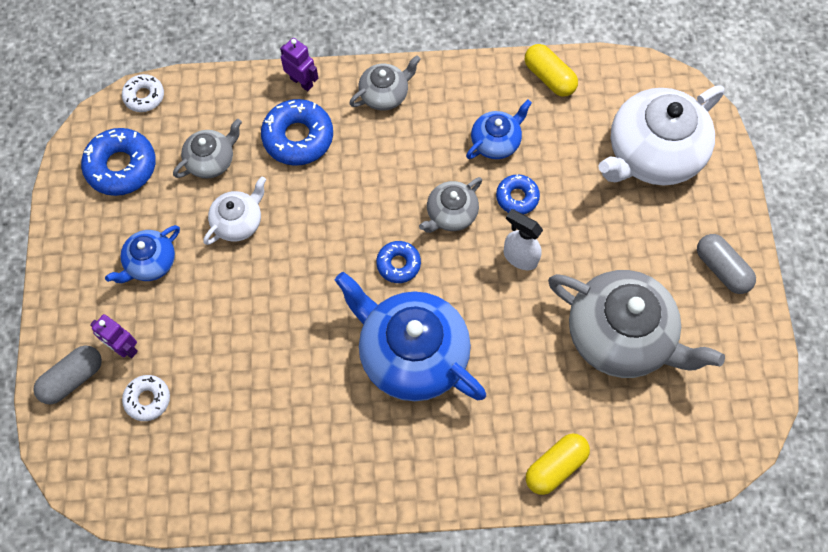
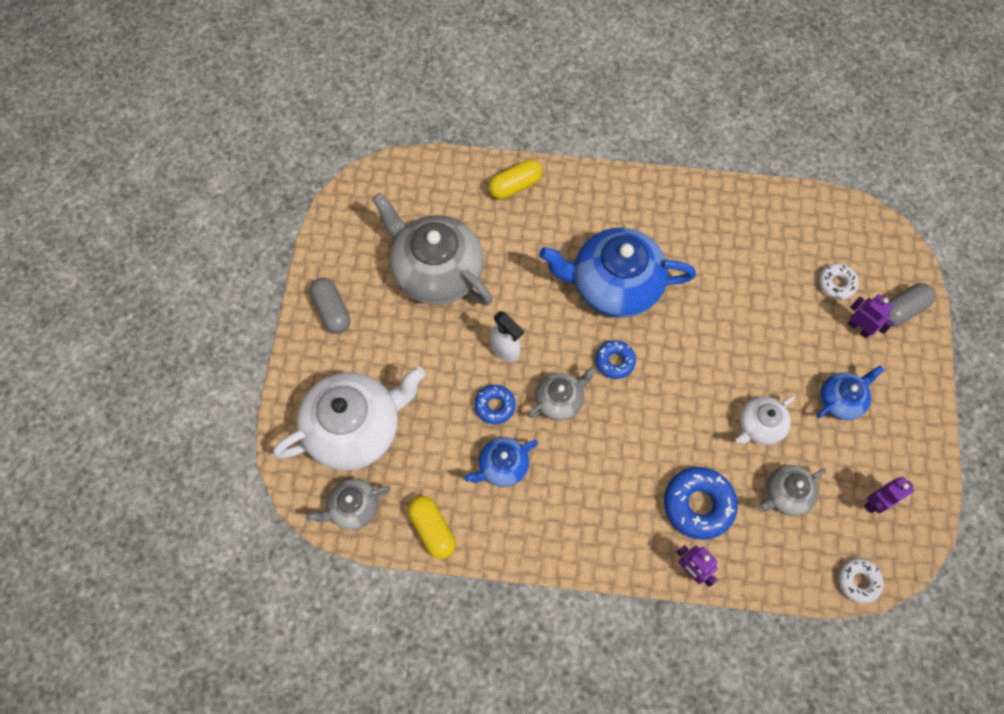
camera: 170 degrees left, 0 degrees up
blue donut [81,128,156,196] -> purple robot [864,477,914,513]
blue teapot [335,272,486,401] -> blue teapot turned 135 degrees clockwise [539,228,696,318]
grey teapot [349,55,421,110] -> grey teapot moved to [306,479,390,530]

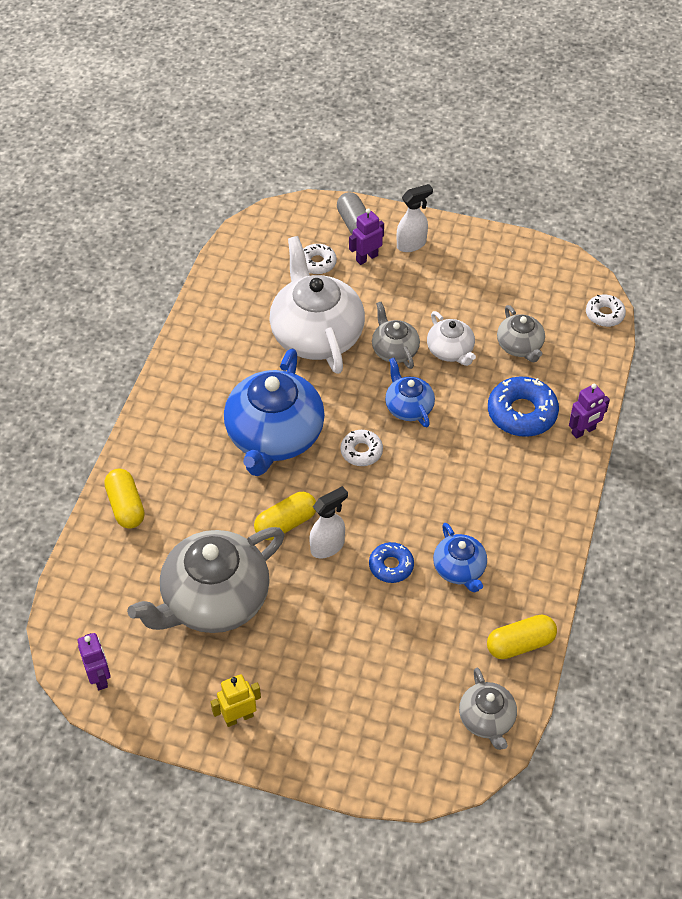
camera: 80 degrees left, 15 degrees down
white teapot [273,367,425,471] -> white teapot moved to [269,236,365,374]
grey capsule [310,278,350,334] -> yellow robot [211,674,261,727]
grey teapot [528,366,597,420] -> grey teapot moved to [372,302,420,369]
blue donut [595,340,636,379] -> white donut [340,430,383,466]
blue teapot [817,365,884,420] -> blue teapot moved to [385,358,435,427]
purple robot [864,477,914,513] -> purple robot moved to [78,633,111,690]
none -> yellow capsule [254,492,316,540]
none -> white spray bottle [397,184,433,252]

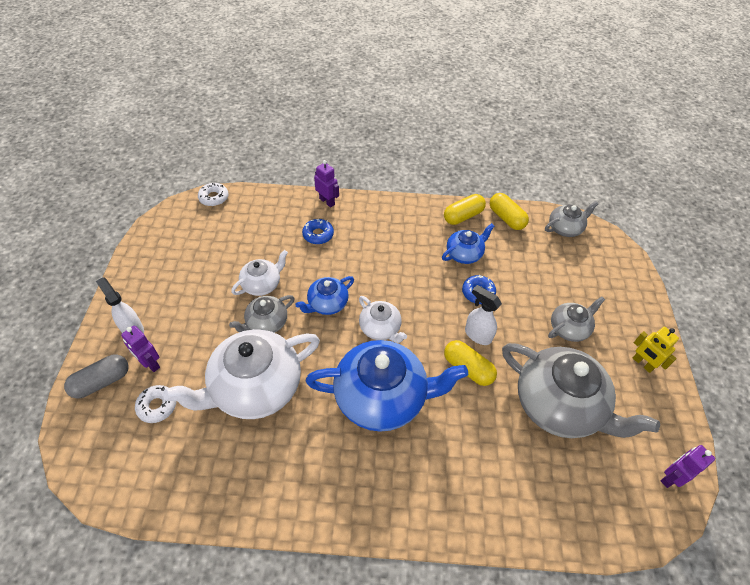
camera: 105 degrees left, 0 degrees up
yellow capsule [104,469,145,529] -> yellow capsule moved to [444,194,486,225]
white donut [340,430,383,466] -> white teapot [359,296,407,343]
blue donut [488,376,559,437] -> blue donut [302,219,334,244], size x0.59
grey teapot [497,305,545,362] -> grey teapot moved to [548,296,605,342]

